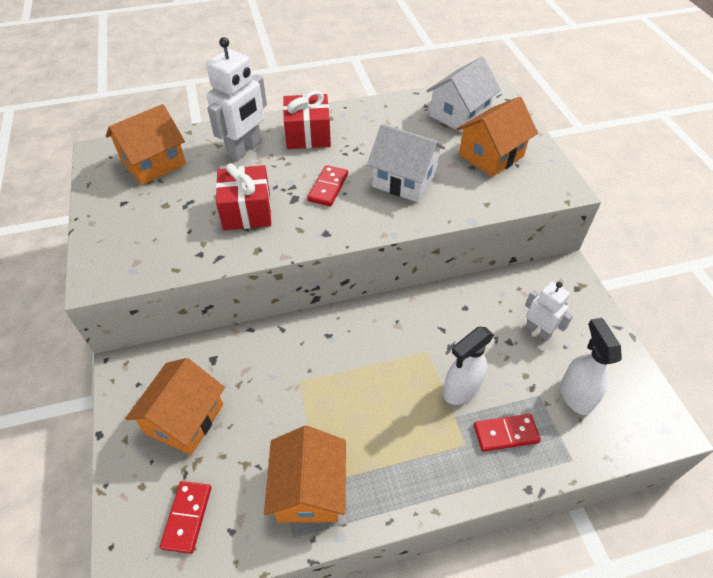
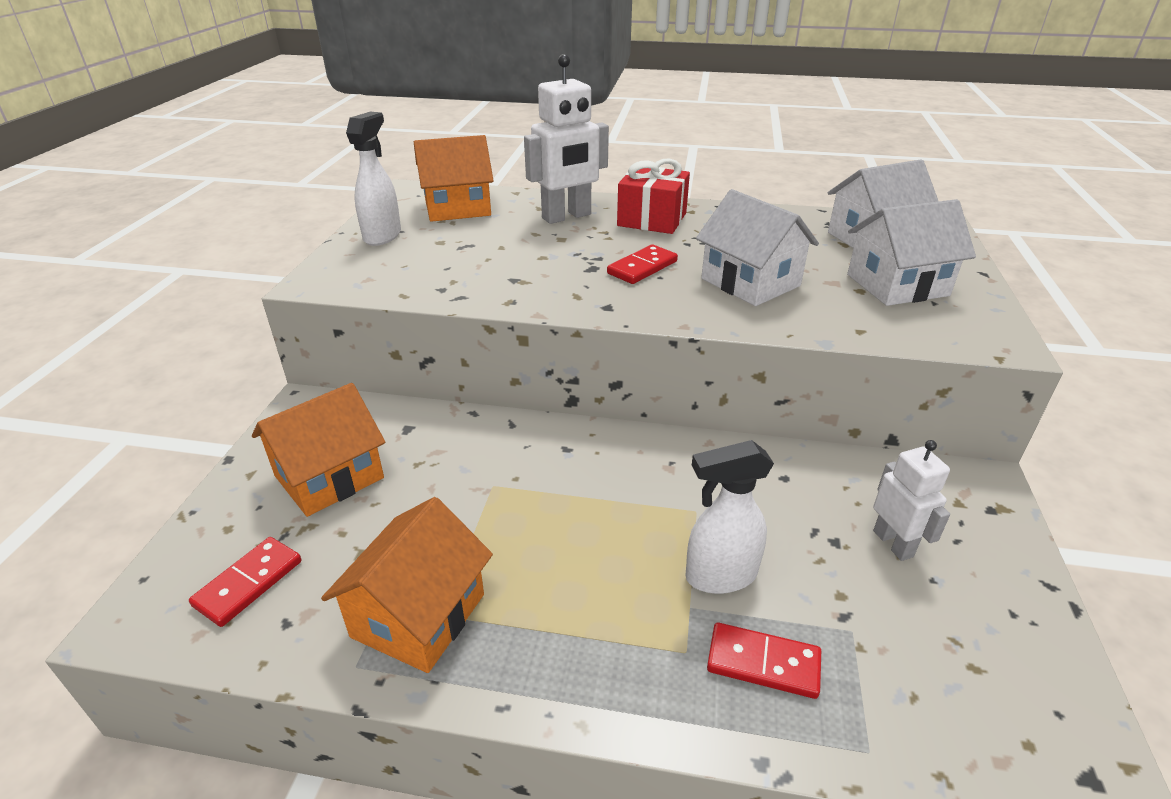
camera: 25 degrees right, 15 degrees down
red gift [216,163,271,230] -> none
orange house [457,97,538,177] -> white house [847,199,976,306]
white spray bottle [561,318,622,415] -> white spray bottle moved to [346,112,401,246]

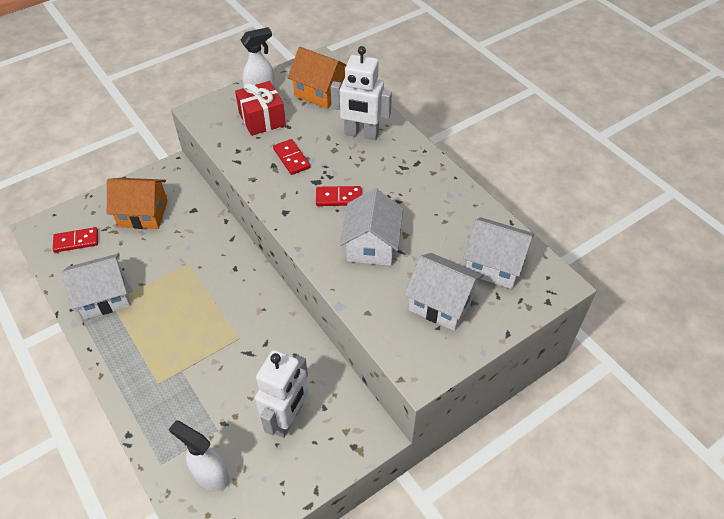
camera: 45 degrees right, 15 degrees up
orange house [321,497,493,673] -> white house [61,253,130,319]
red gift [617,158,690,234] -> red gift moved to [235,81,286,136]
white spray bottle [685,440,774,594] -> white spray bottle moved to [169,421,230,491]
red domino [707,622,821,699] -> red domino moved to [273,139,310,175]
white robot [873,440,950,561] -> white robot [255,350,308,438], size x1.64

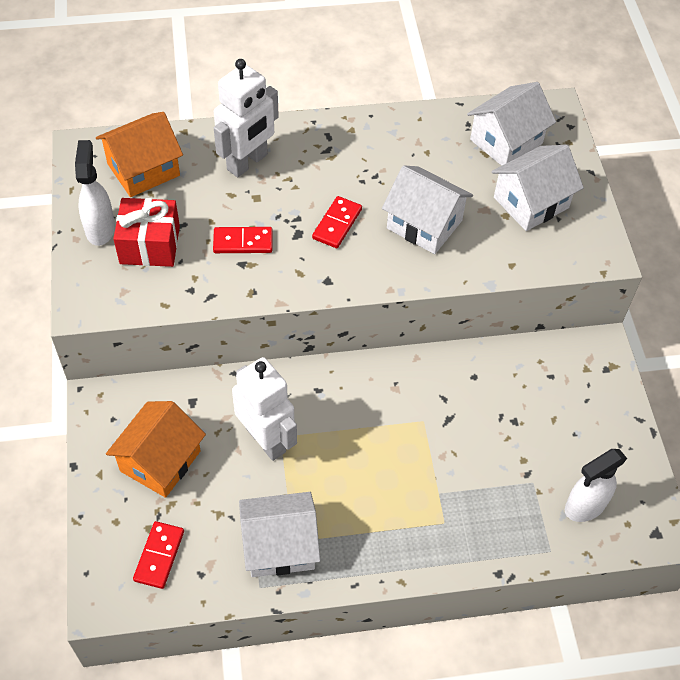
camera: 65 degrees left, 5 degrees up
white house [61,253,130,319] -> white house turned 75 degrees clockwise [239,492,320,577]
white robot [255,350,308,438] -> white robot moved to [232,357,297,461]

